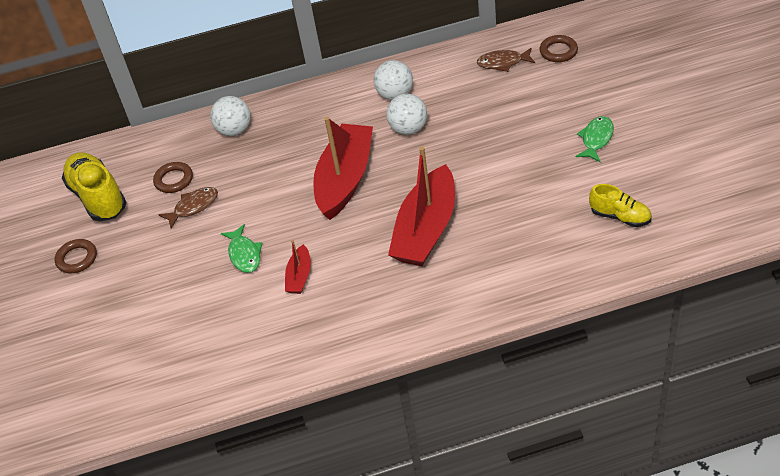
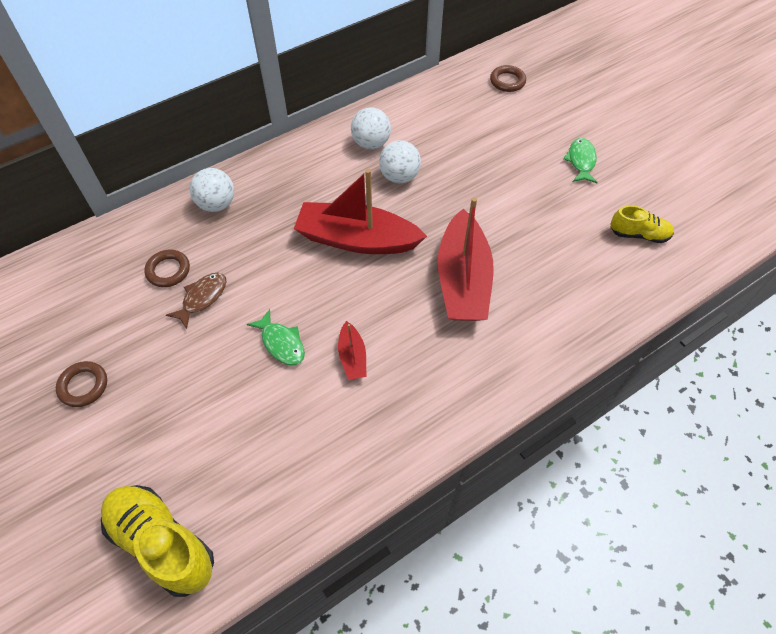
camera: 25 degrees left, 10 degrees up
yellow shoe [62,152,127,221] -> yellow shoe moved to [101,485,214,597]
red boat [313,117,373,220] -> red boat turned 75 degrees counterclockwise [294,169,427,254]
brown fish [477,48,535,72] -> none

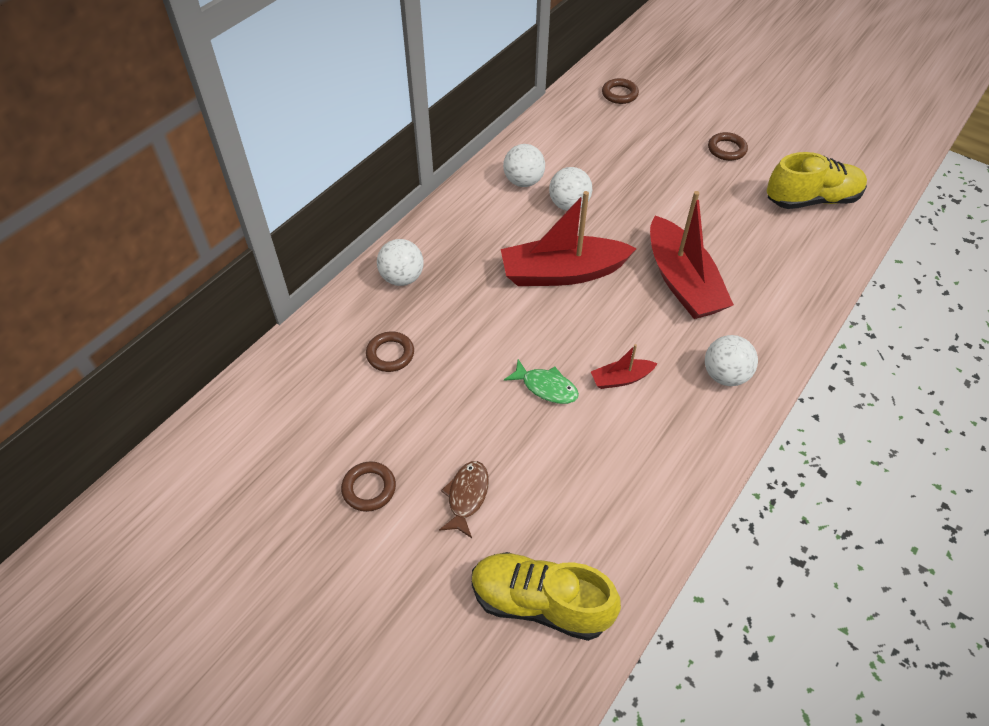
camera: 20 degrees left, 5 degrees down
brown fish [166,273,227,329] -> brown fish moved to [439,461,489,538]
red boat [338,321,366,380] -> red boat turned 105 degrees clockwise [591,344,658,389]
green fish [563,138,598,183] -> brown ring [708,132,748,161]
yellow shoe [610,205,674,243] -> yellow shoe [767,152,867,209], size x1.72
none -> white ball [705,335,758,386]

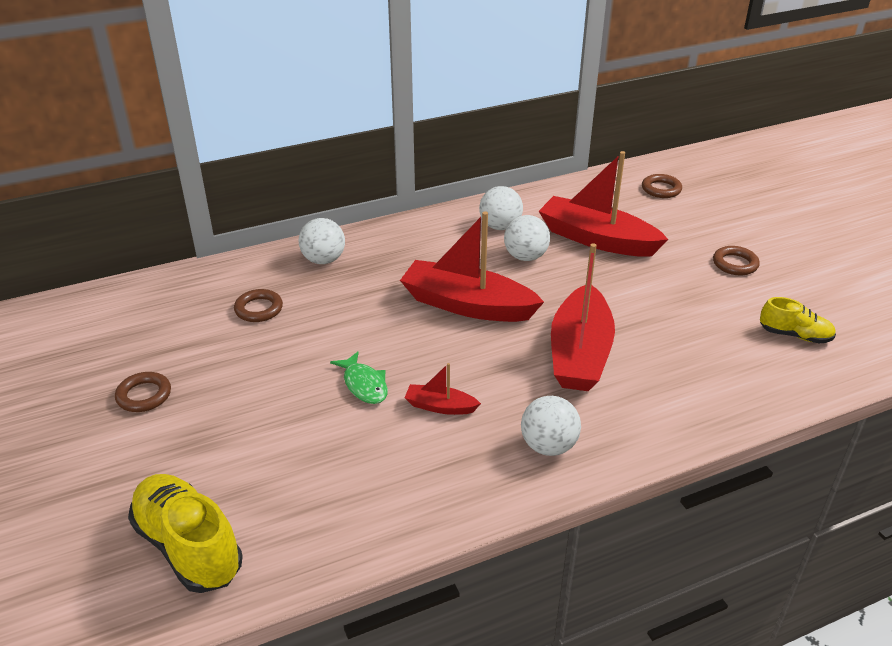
camera: 30 degrees right, 15 degrees down
brown fish [439,461,489,538] -> none
yellow shoe [767,152,867,209] -> yellow shoe [760,297,836,344], size x0.58
none -> red boat [539,151,669,257]

